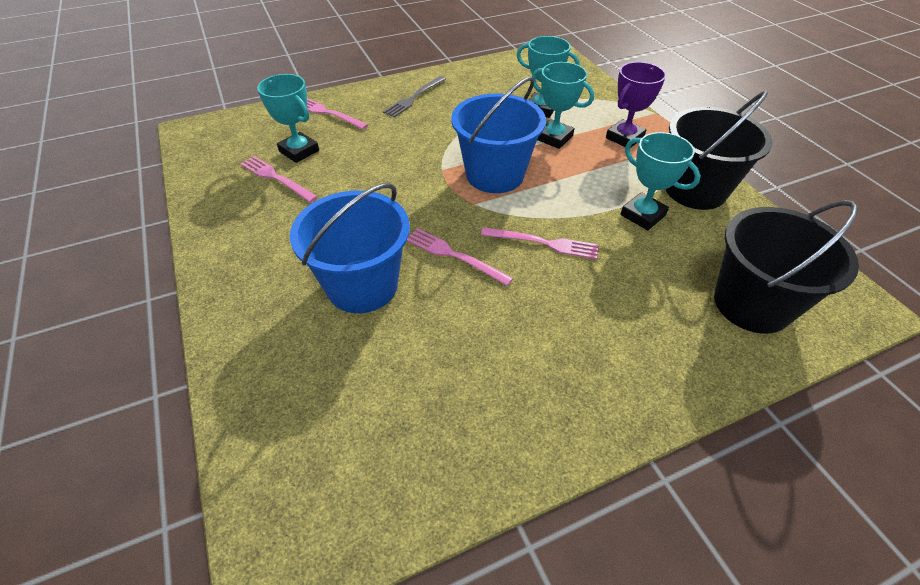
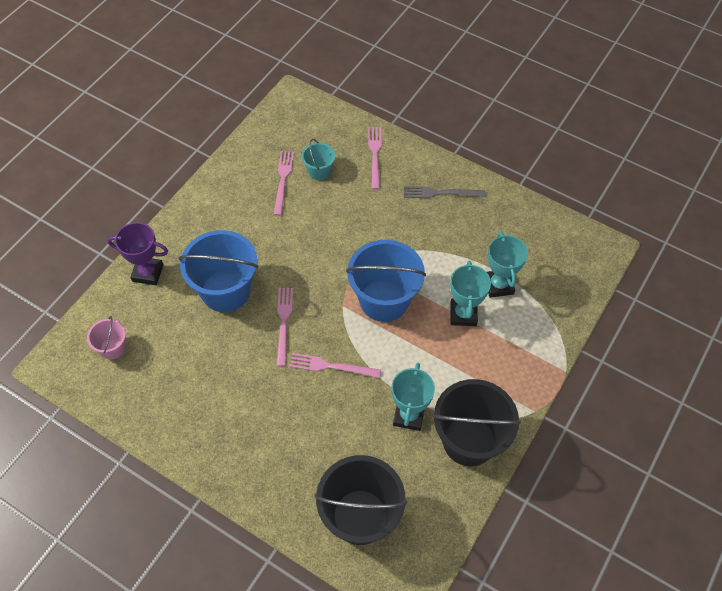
camera: 55 degrees right, 10 degrees up
turquoise trophy [257,74,319,163] -> turquoise bucket [302,139,335,180]
pink fork [481,227,598,259] -> pink fork turned 120 degrees clockwise [289,353,381,378]
purple trophy [606,62,666,148] -> purple trophy moved to [107,222,168,285]
none -> pink bucket [87,316,126,359]

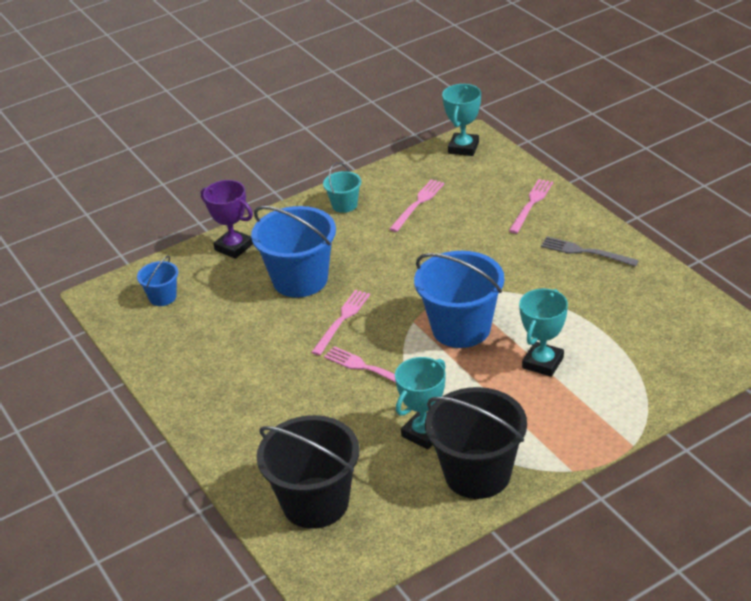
camera: 30 degrees right, 20 degrees down
pink bucket [87,316,126,359] -> blue bucket [137,256,178,306]
turquoise bucket [302,139,335,180] -> turquoise bucket moved to [323,162,361,213]
turquoise trophy [487,232,528,298] -> turquoise trophy moved to [442,84,481,156]

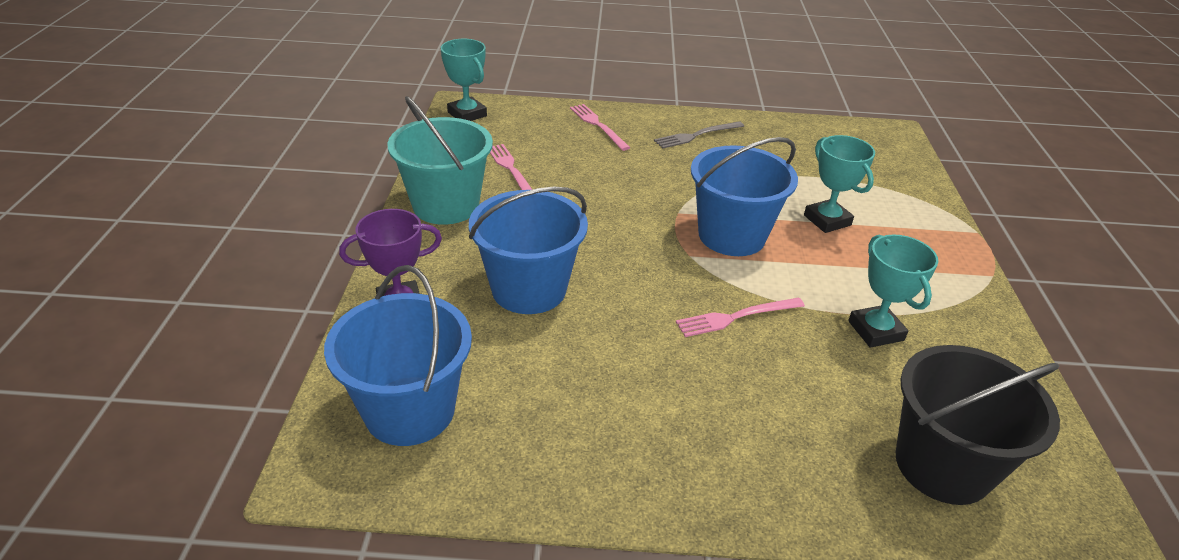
camera: 60 degrees left, 0 degrees up
blue bucket [137,256,178,306] -> blue bucket [324,265,472,446], size x2.03
pink fork [311,290,370,356] -> none
turquoise bucket [323,162,361,213] -> turquoise bucket [387,96,493,225], size x2.03
black bucket [425,387,527,499] -> none

